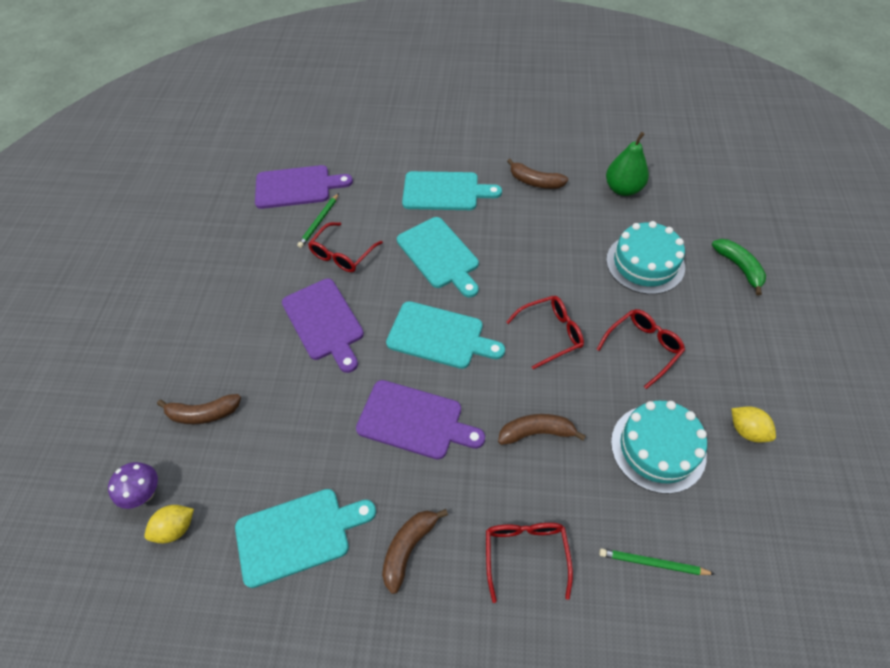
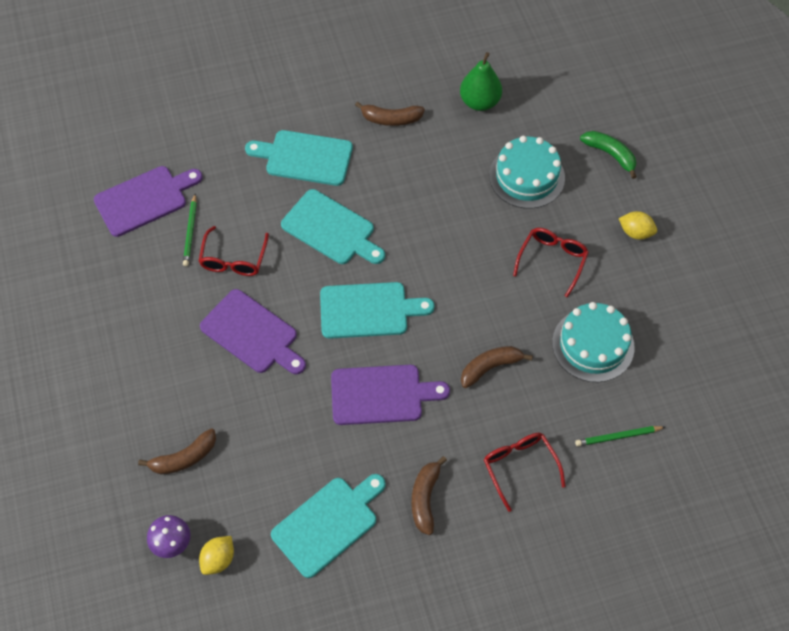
camera: 25 degrees left, 5 degrees up
turquoise cutting board [402,171,502,210] -> turquoise cutting board turned 150 degrees counterclockwise [245,130,353,186]
red glasses [506,296,584,369] -> none
yellow lemon [731,406,776,442] -> yellow lemon moved to [619,211,657,239]

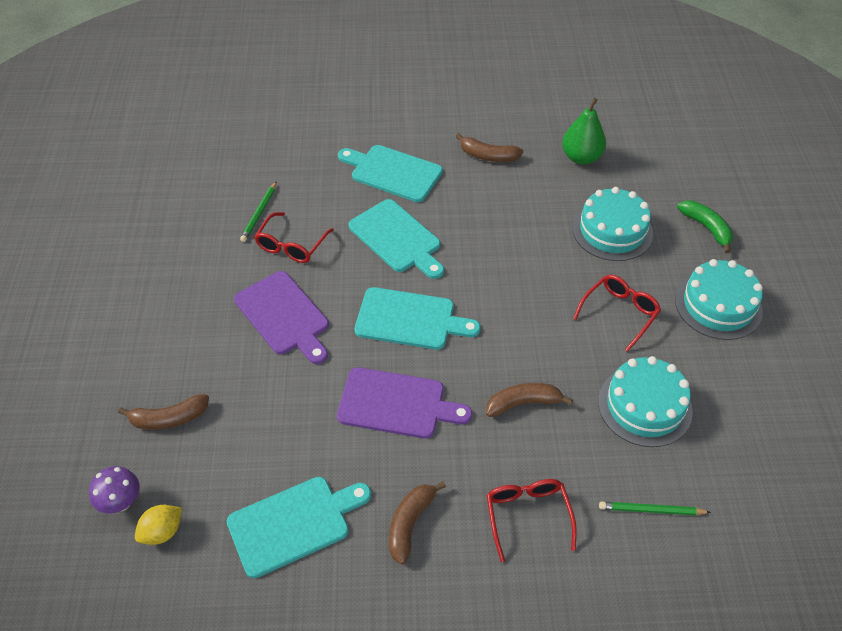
camera: 15 degrees right, 10 degrees down
purple cutting board [94,166,203,237] -> none
yellow lemon [619,211,657,239] -> turquoise cake [675,259,763,340]

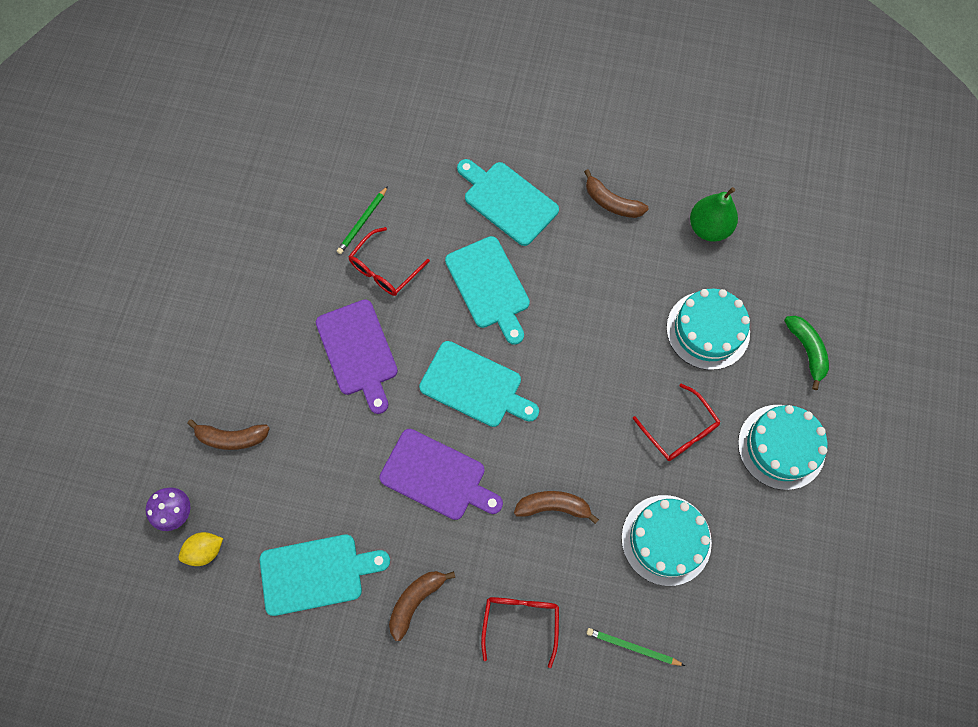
camera: 15 degrees right, 20 degrees up
red glasses [573,275,661,352] -> red glasses turned 90 degrees clockwise [632,384,720,461]

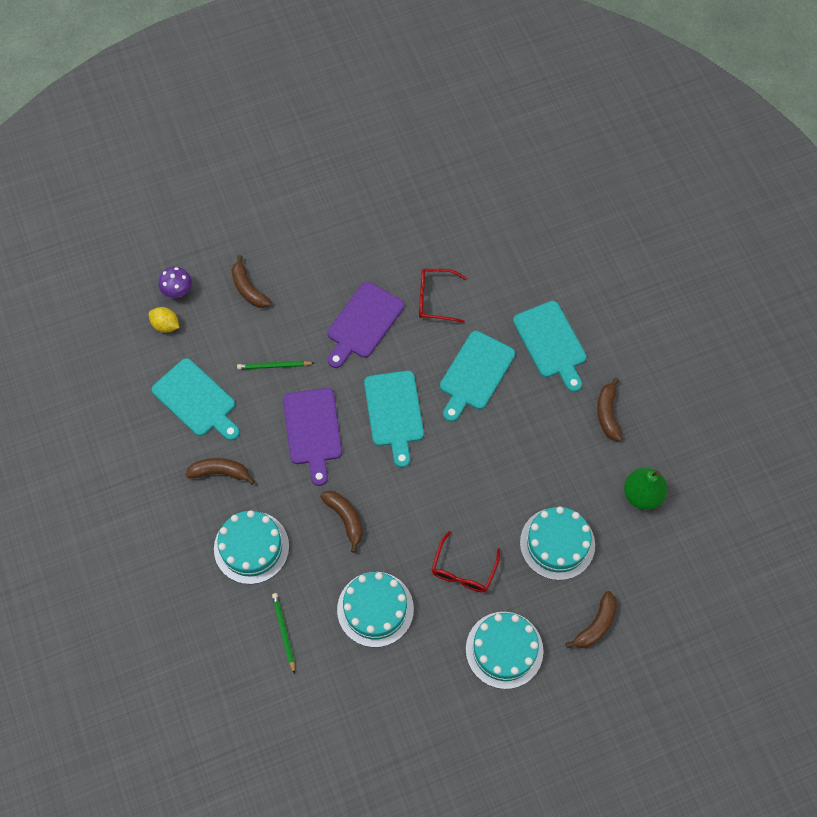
camera: 55 degrees right, 5 degrees down
green pencil [337,186,388,254] -> green pencil moved to [237,361,314,370]
turquoise cutting board [457,159,559,246] -> turquoise cutting board turned 150 degrees clockwise [513,301,587,392]
red glasses [481,597,559,668] -> turquoise cake [214,510,289,584]
green banana [784,316,829,390] -> brown banana [566,591,617,648]

